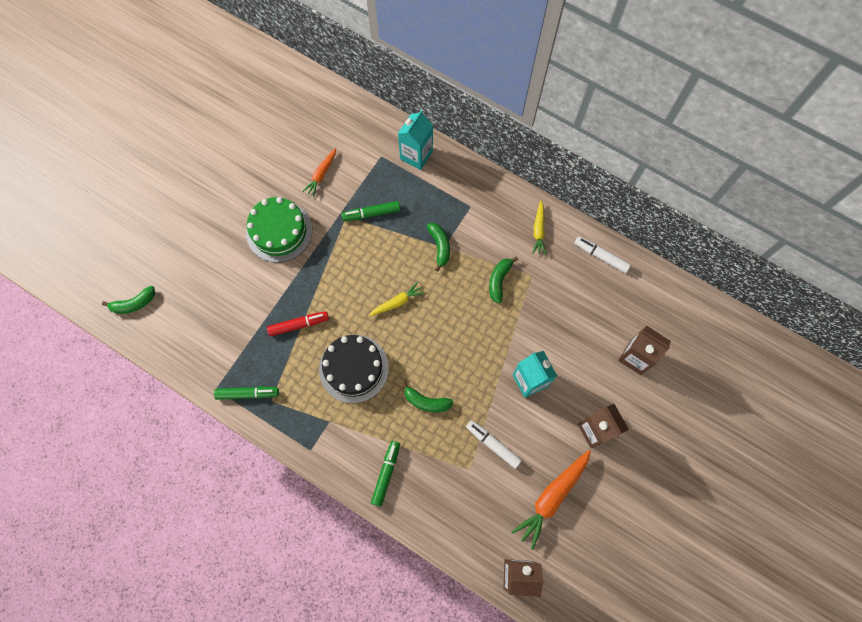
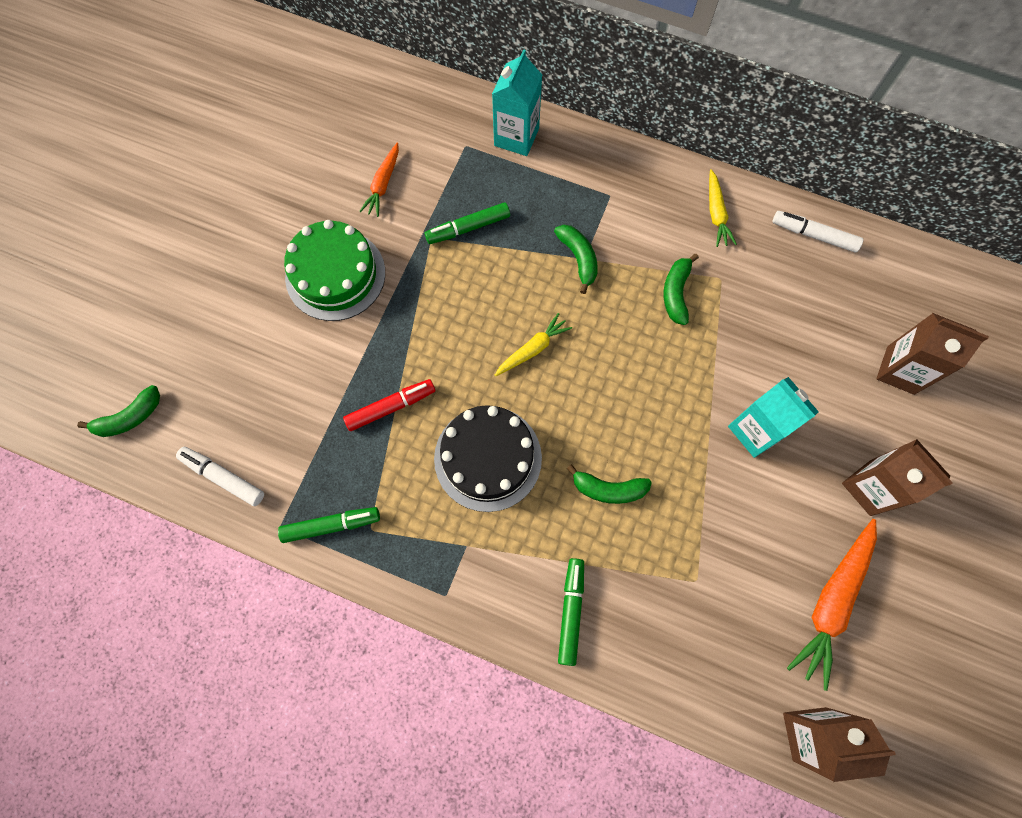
camera: 10 degrees left, 0 degrees up
white marker [466,420,522,469] -> white marker moved to [176,447,264,506]

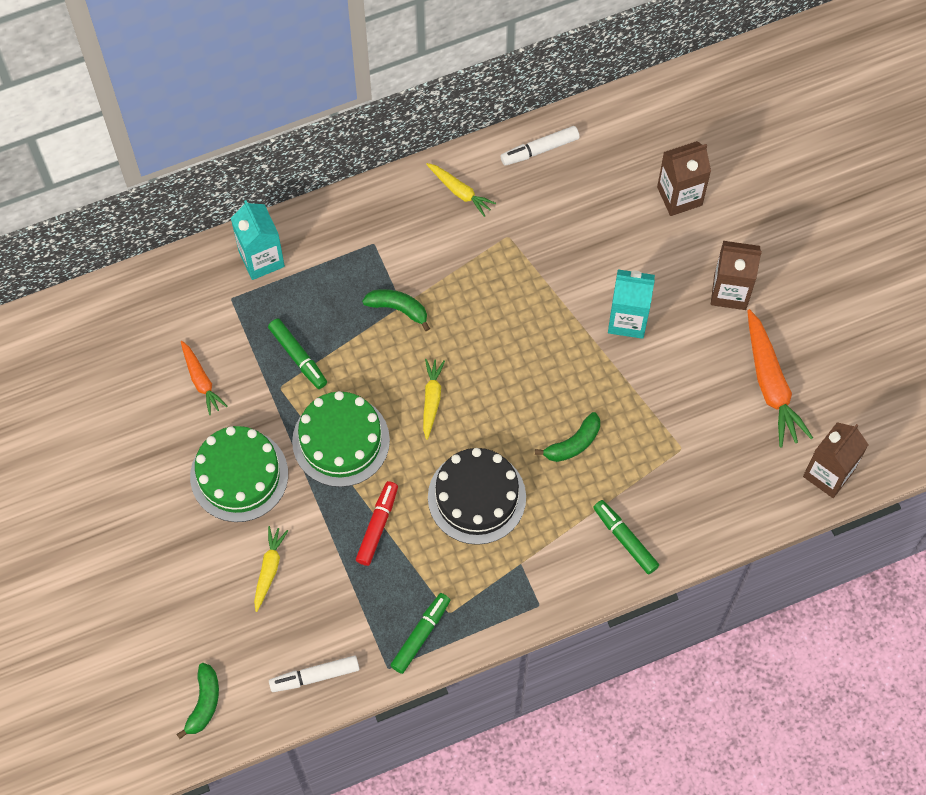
camera: 45 degrees left, 5 degrees down
green marker [425,202,510,244] -> green marker turned 60 degrees counterclockwise [268,318,327,389]
green banana [664,254,699,325] -> none
none -> yellow carrot [254,526,288,612]
none -> green cake [292,391,390,487]

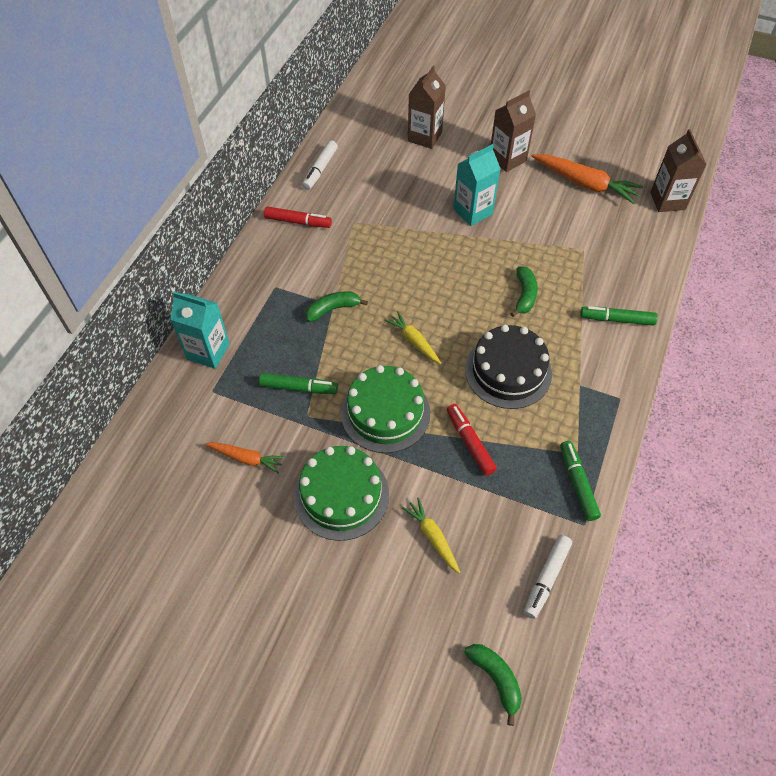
camera: 45 degrees left, 10 degrees down
yellow carrot [426,163,496,217] -> red marker [264,206,332,228]

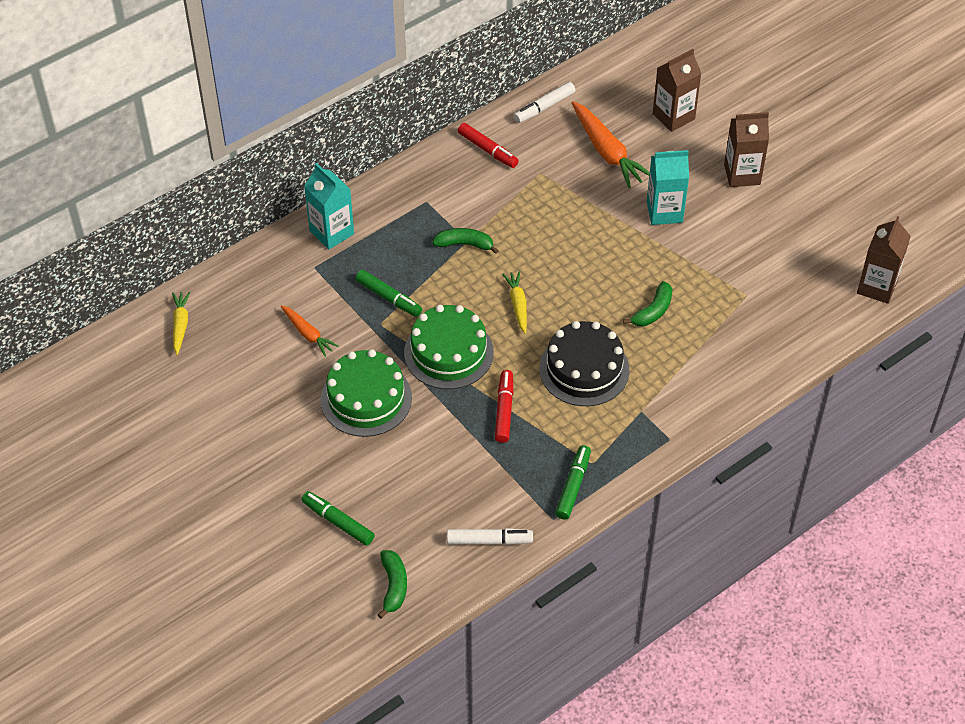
camera: 30 degrees right, 5 degrees down
yellow carrot [402,498,461,574] -> yellow carrot moved to [172,292,191,355]
white marker [524,535,572,619] -> white marker turned 150 degrees counterclockwise [447,528,533,545]
orange carrot [532,154,643,204] -> orange carrot moved to [572,101,650,188]
green marker [580,306,658,326] -> green marker moved to [301,491,374,546]

